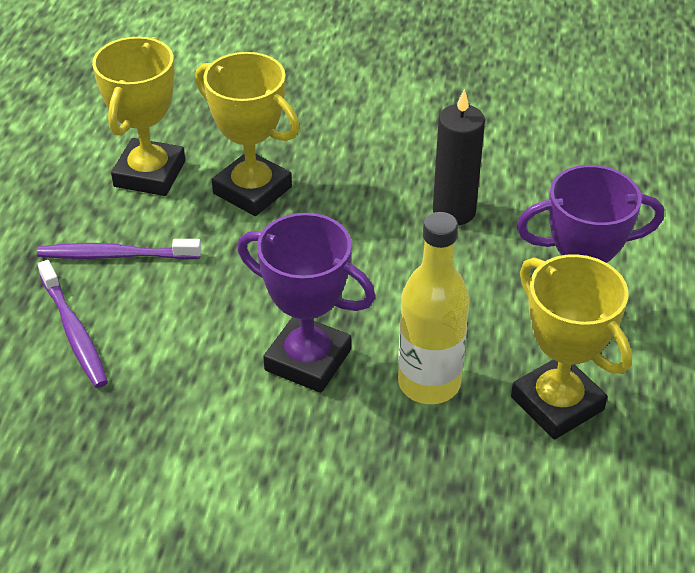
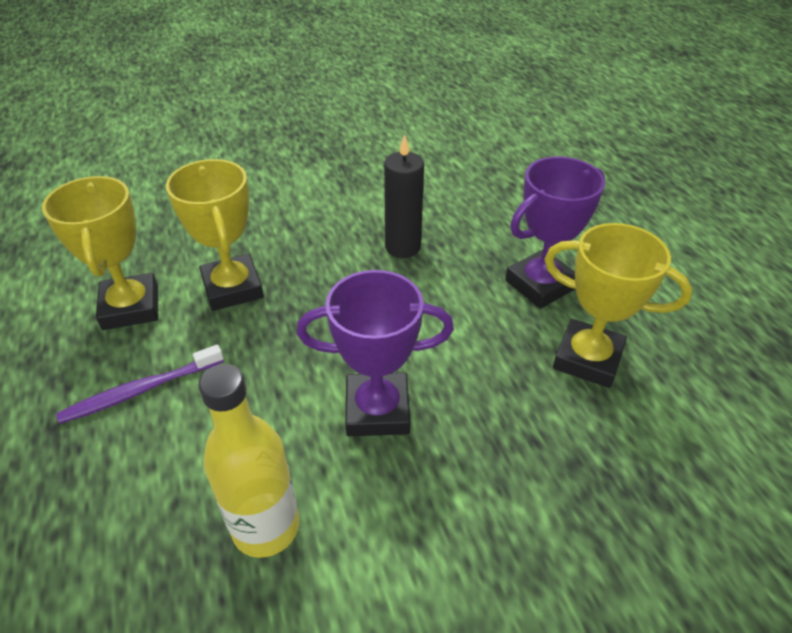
camera: 30 degrees left, 0 degrees up
purple toothbrush [38,260,108,388] -> none
yellow trophy [195,52,300,216] -> yellow trophy turned 60 degrees clockwise [166,159,264,311]
yellow bottle [398,212,469,404] -> yellow bottle moved to [198,364,299,558]

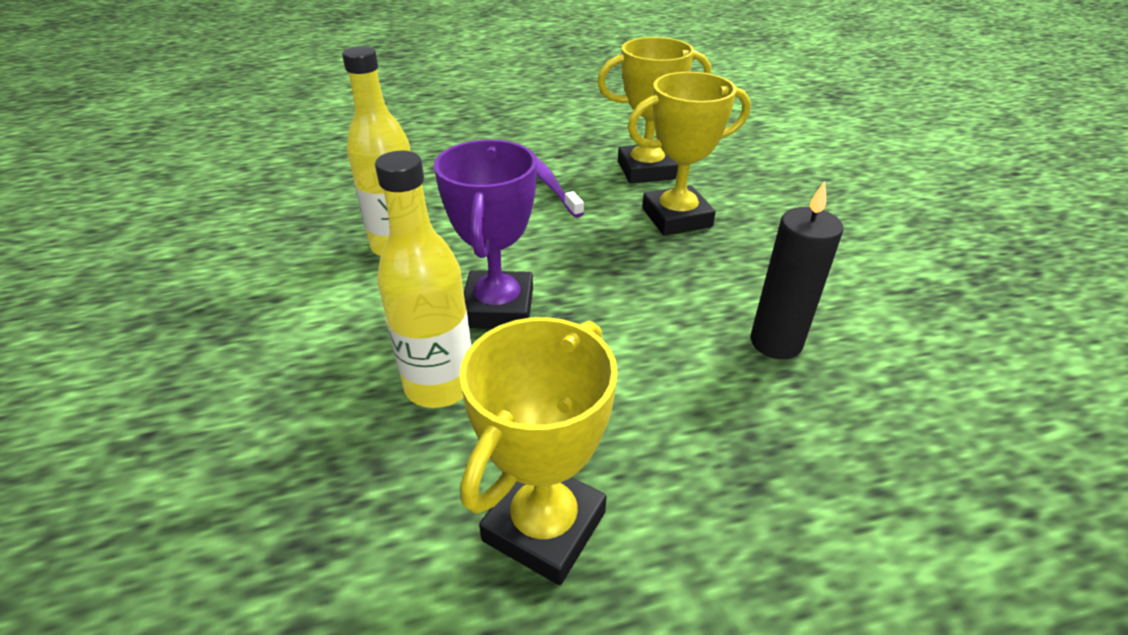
camera: 95 degrees right, 5 degrees down
purple trophy [505,156,605,309] -> none
none -> yellow bottle [375,151,471,408]

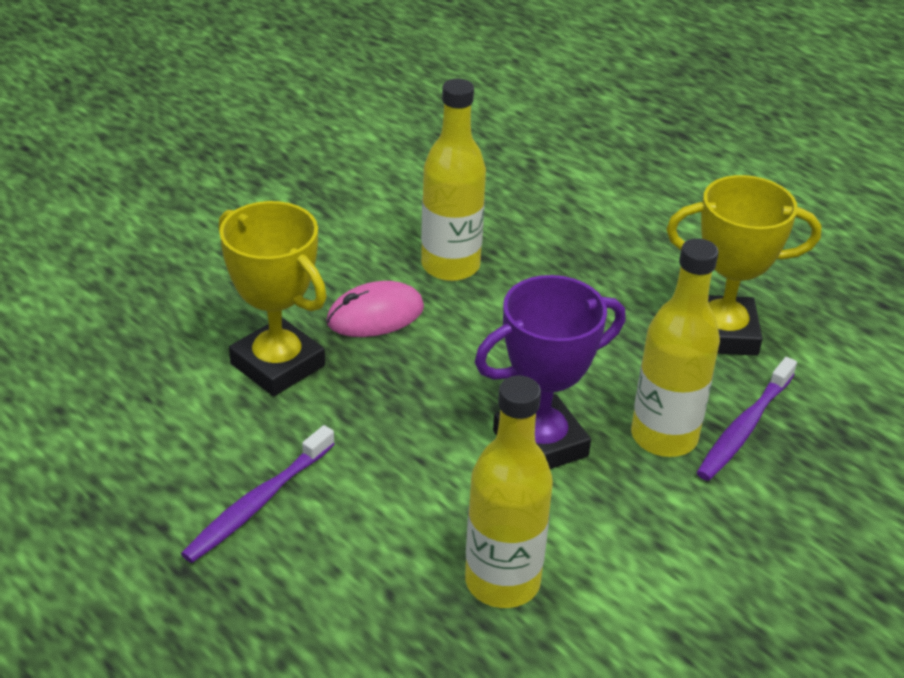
camera: 120 degrees left, 0 degrees up
yellow trophy [597,37,711,183] -> none
black candle [750,181,843,359] -> yellow bottle [421,79,486,281]
none -> pink mouse [326,281,424,337]
none -> purple toothbrush [697,357,797,481]

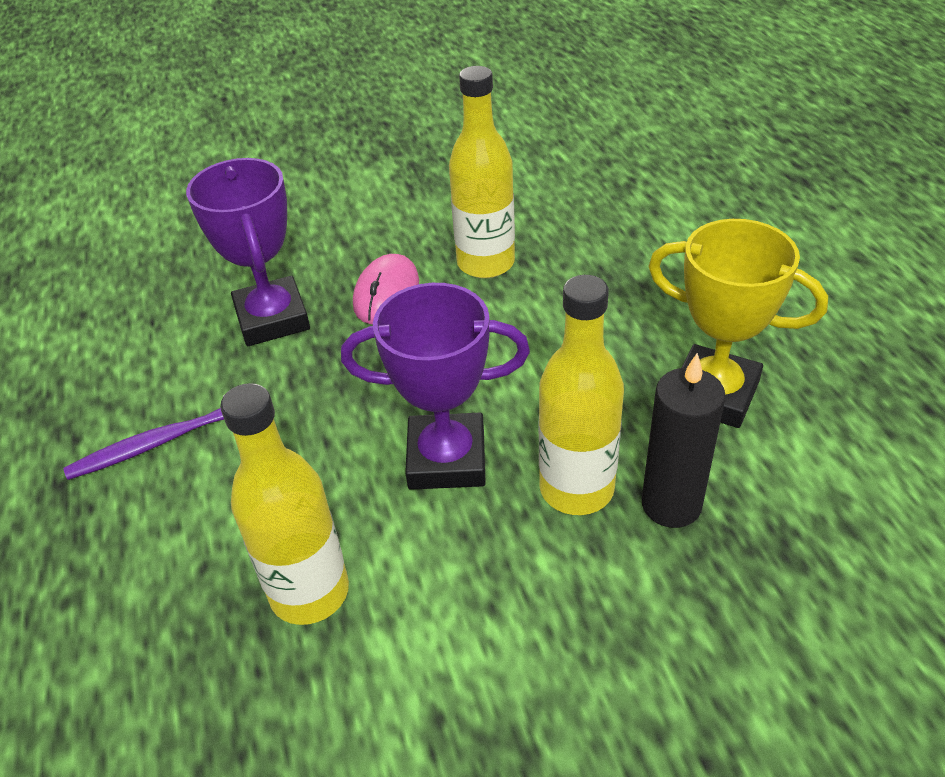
camera: 30 degrees right, 5 degrees up
yellow trophy [219,201,327,396] -> purple trophy [186,158,310,346]
pink mouse [326,281,424,337] -> pink mouse turned 75 degrees counterclockwise [353,254,419,324]
purple toothbrush [697,357,797,481] -> black candle [642,353,726,528]

